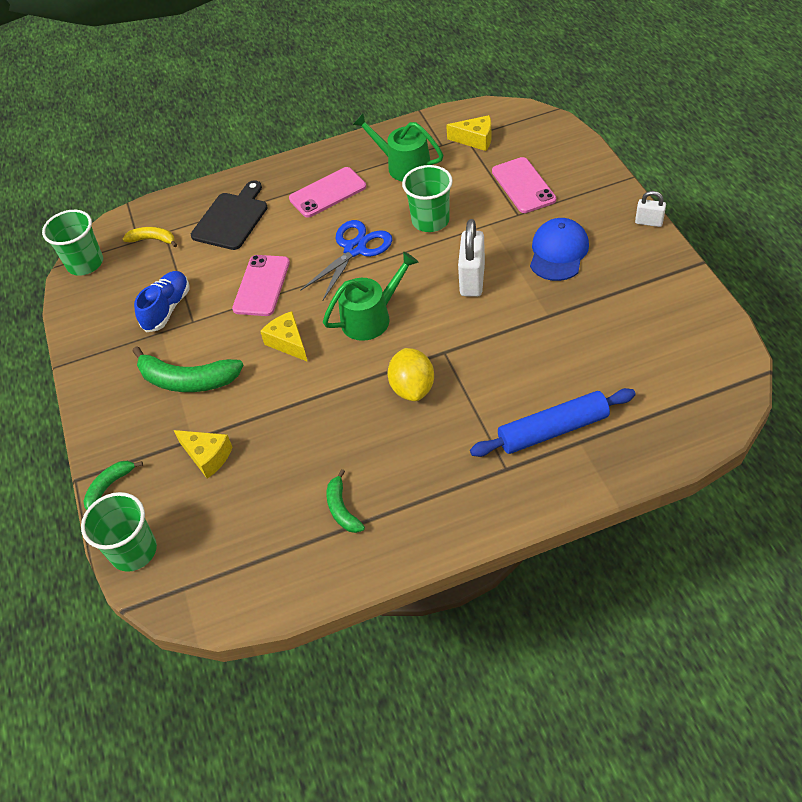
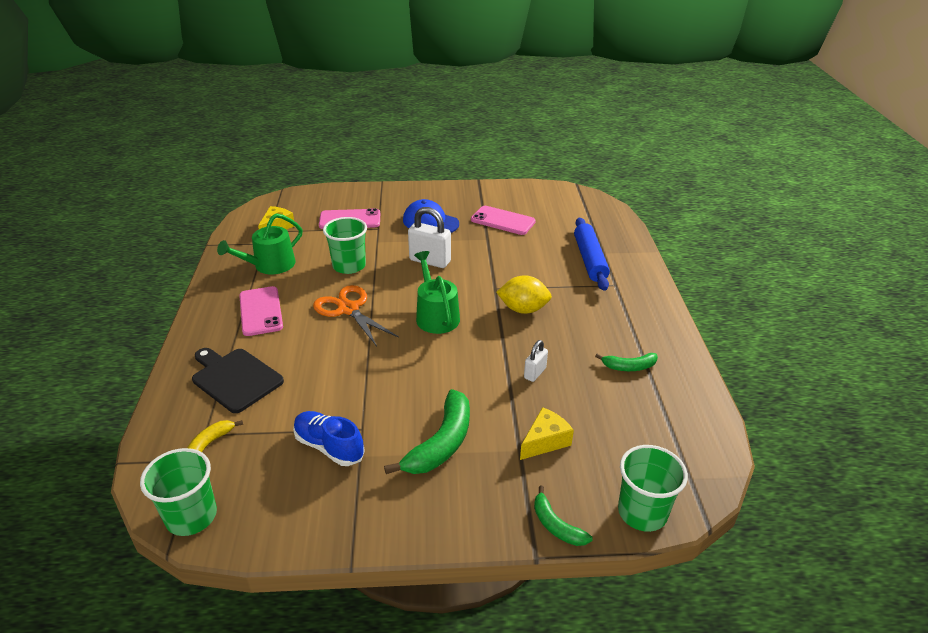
camera: 80 degrees left, 15 degrees down
pink phone [232,255,290,316] -> pink phone moved to [471,206,536,235]
yellow cheese [260,311,308,362] -> none
blue scissors [300,220,392,301] -> orange scissors [313,285,399,347]
white padlock [635,191,666,227] -> white padlock moved to [524,340,548,382]

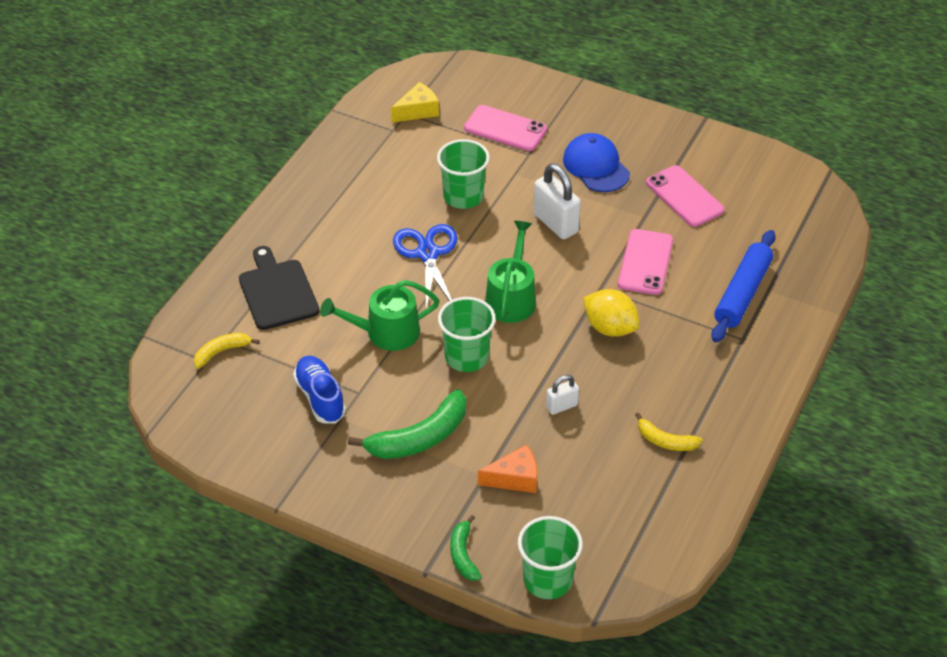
camera: 30 degrees right, 10 degrees up
green cup [140,448,217,536] -> green cup moved to [438,297,496,372]
green watering can [217,213,303,274] -> green watering can moved to [320,280,440,351]
pink phone [239,286,283,336] -> pink phone moved to [618,229,673,295]
orange scissors [313,285,399,347] -> blue scissors [393,224,457,309]
yellow cheese [520,407,574,460] -> orange cheese [478,444,538,493]
green banana [595,353,658,371] -> yellow banana [635,412,703,451]

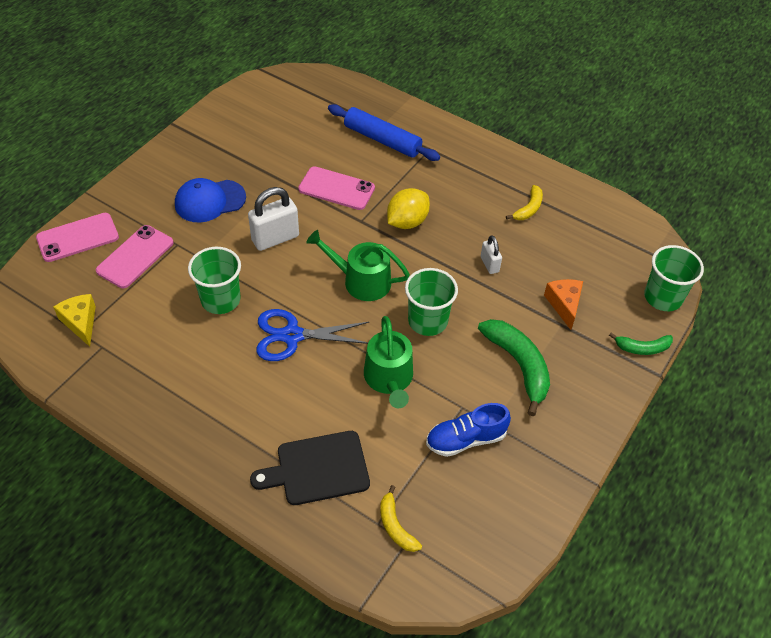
camera: 85 degrees left, 5 degrees up
pink phone [646,165,725,227] -> pink phone moved to [36,213,119,262]

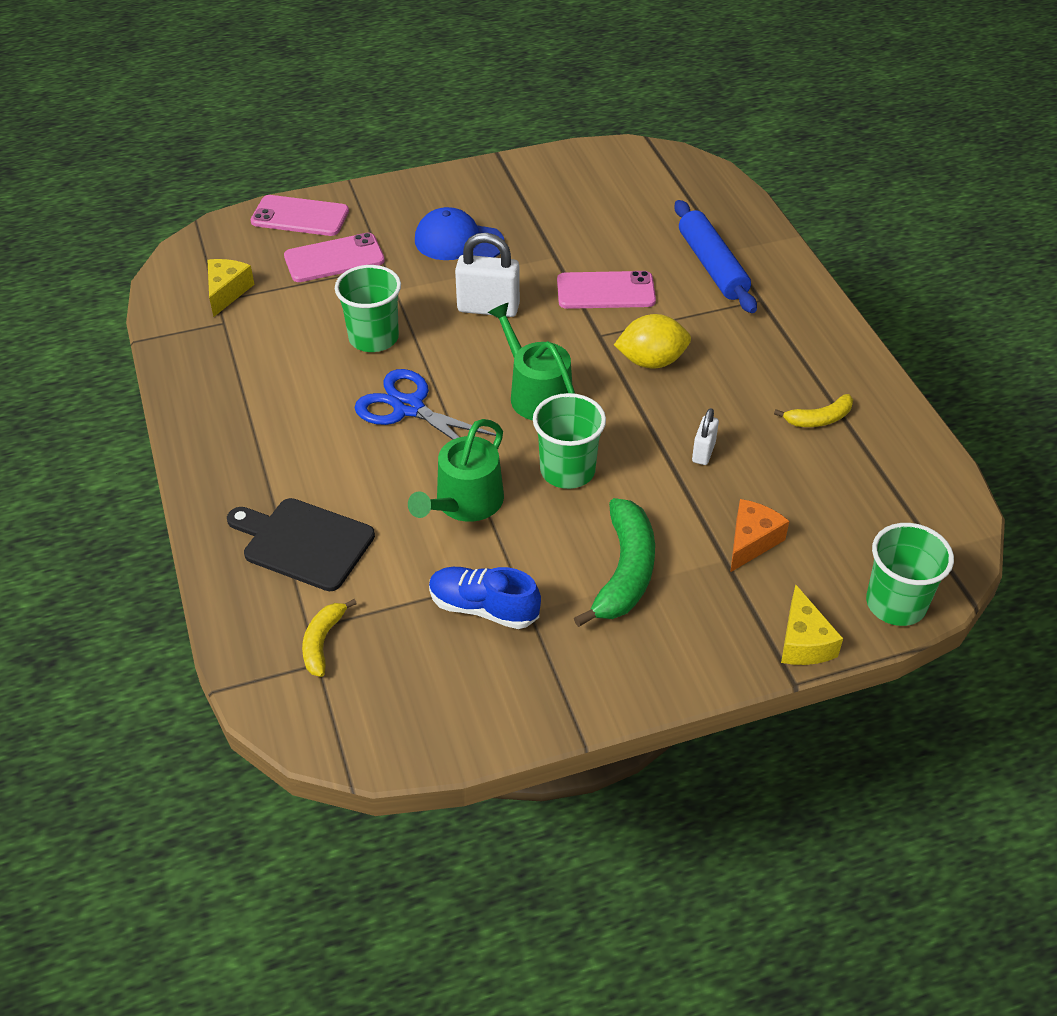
camera: 40 degrees right, 5 degrees down
pink phone [298,166,375,210] -> pink phone turned 60 degrees counterclockwise [557,271,656,309]
green banana [609,333,673,355] -> yellow cheese [781,585,843,665]

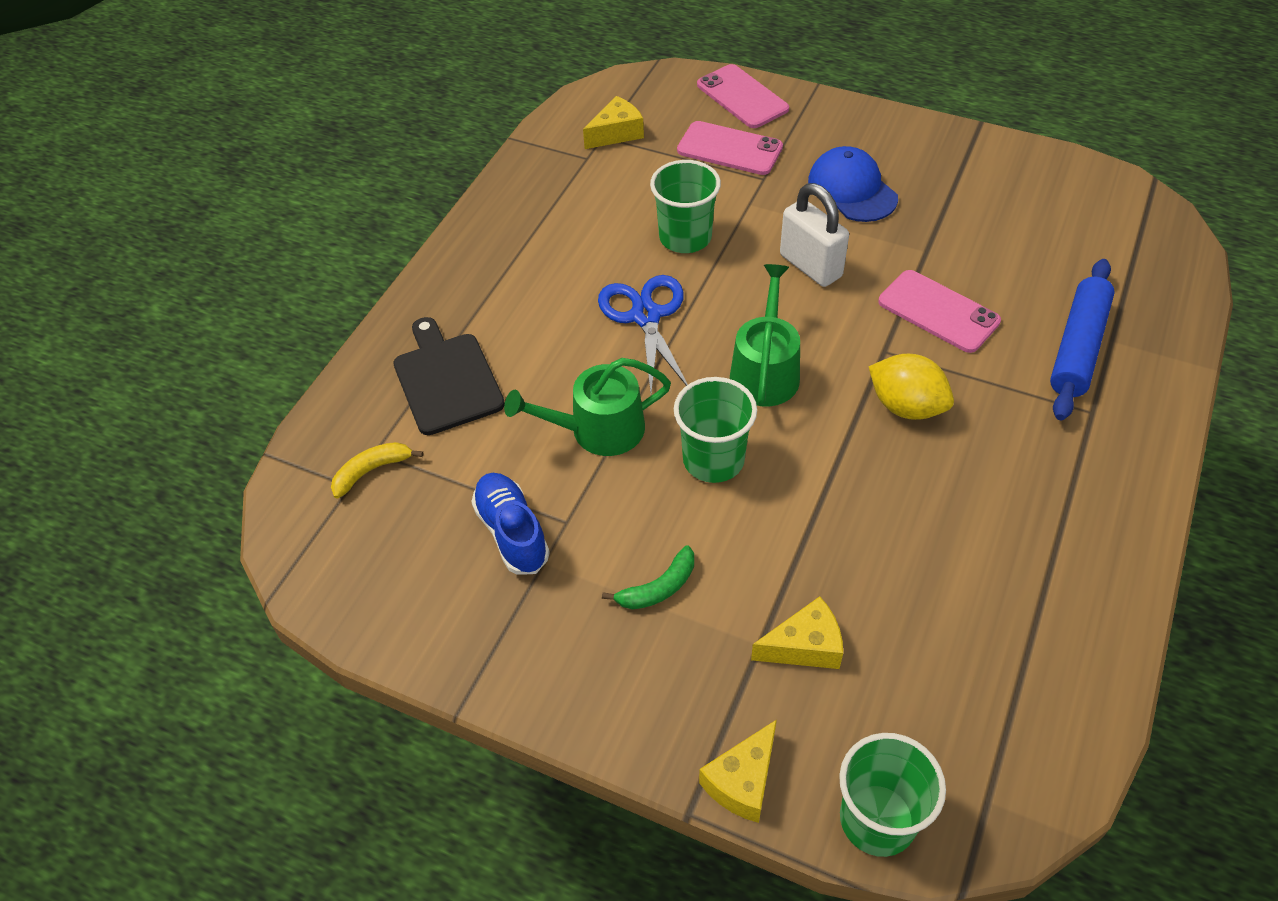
camera: 45 degrees right, 5 degrees up
green banana [574,498,655,627] -> green banana [602,545,694,609], size x0.56
white padlock [692,408,719,465] -> none
orange cheese [730,499,789,572] -> yellow cheese [751,596,843,669]
yellow banana [774,394,853,427] -> none

